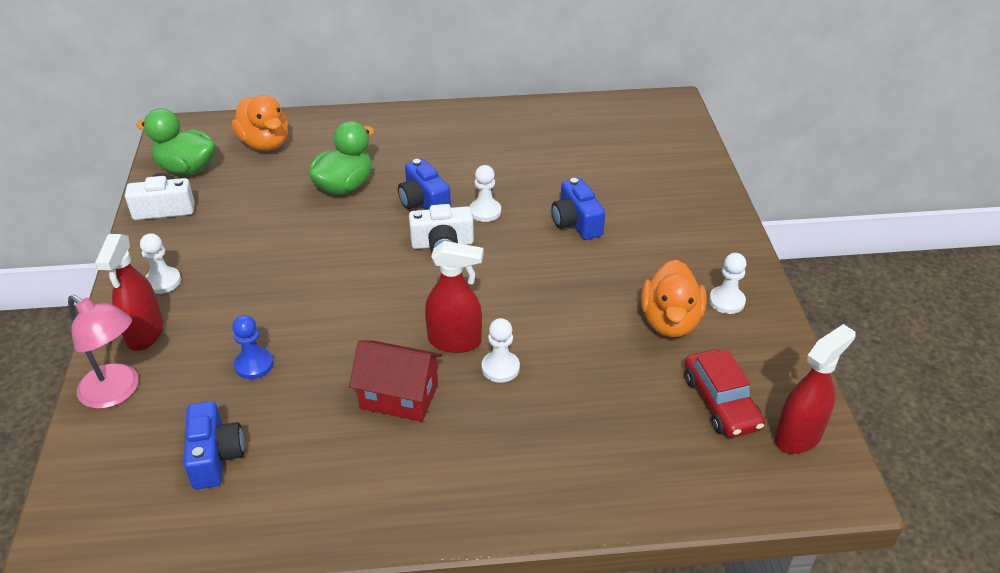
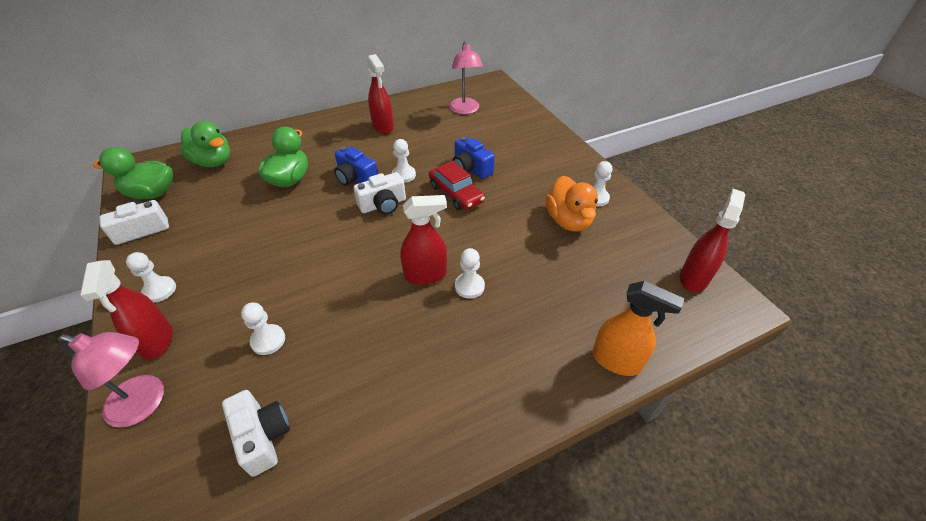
camera: 20 degrees left, 5 degrees up
blue camera [184,401,244,489] -> white camera [222,390,290,477]
orange duck [232,95,288,151] -> green duck [180,121,230,167]
blue pawn [232,315,273,379] -> white pawn [241,303,285,355]
red house [349,340,442,422] -> none
red car [685,349,765,438] -> red car moved to [429,161,485,210]
none -> red spray bottle [367,54,394,134]
none -> pink lamp [449,41,483,114]
none -> orange spray bottle [592,281,684,376]

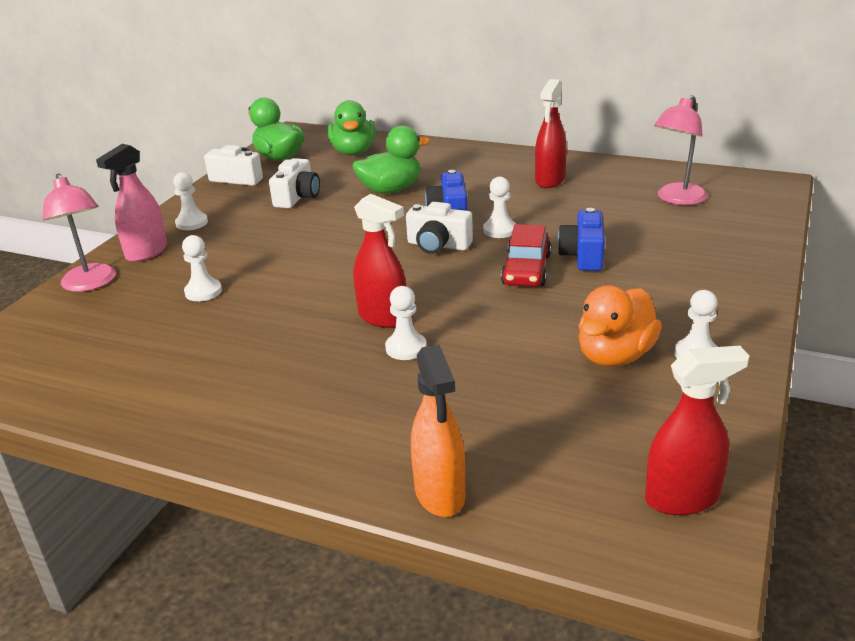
camera: 50 degrees right, 15 degrees down
red spray bottle [80,260,173,360] -> pink spray bottle [96,144,167,262]
white camera [222,390,290,477] -> white camera moved to [269,158,320,208]

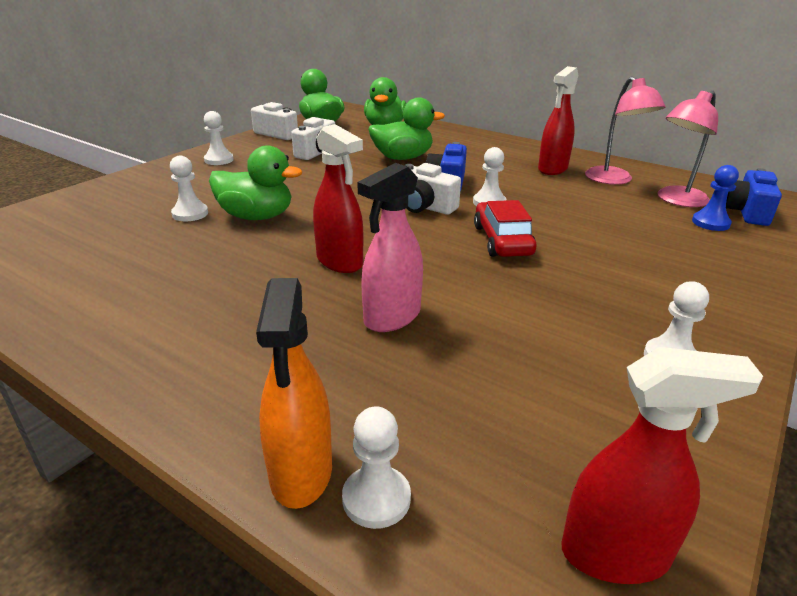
camera: 10 degrees right, 0 degrees up
pink lamp [42,174,116,292] -> pink lamp moved to [585,76,666,185]
pink spray bottle [96,144,167,262] -> pink spray bottle moved to [357,163,423,332]
white pawn [385,286,427,360] -> white pawn moved to [342,406,411,529]
red car [501,224,551,287] -> red car turned 150 degrees clockwise [474,200,537,257]
blue camera [557,208,605,271] -> blue camera moved to [726,168,782,226]
orange duck [579,285,662,367] -> none
none -> green duck [209,145,302,220]
none -> blue pawn [692,165,739,231]

